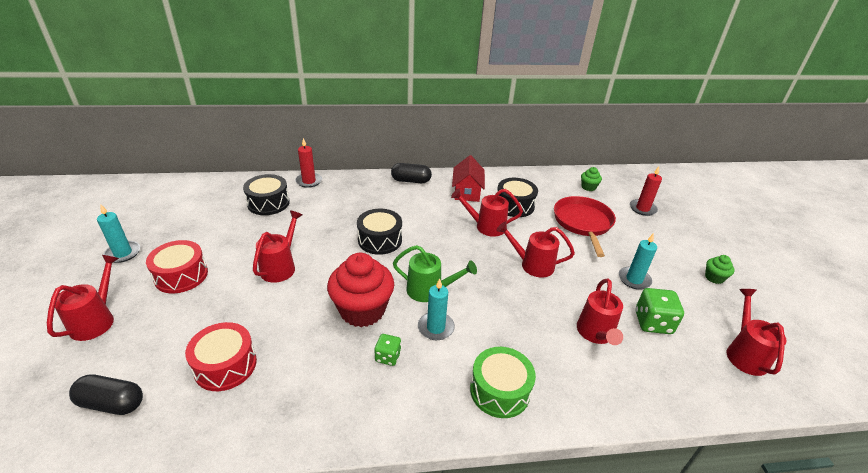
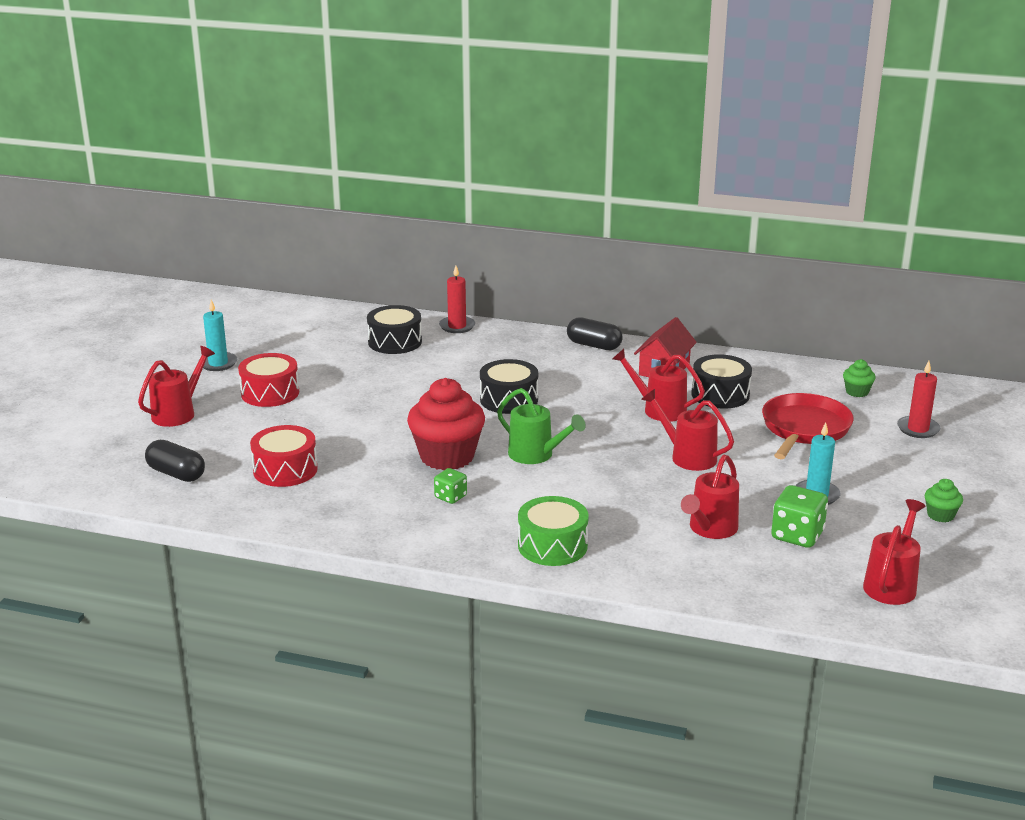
camera: 25 degrees right, 10 degrees down
red watering can [253,210,302,283] -> none
turquoise candle [418,278,455,340] -> none

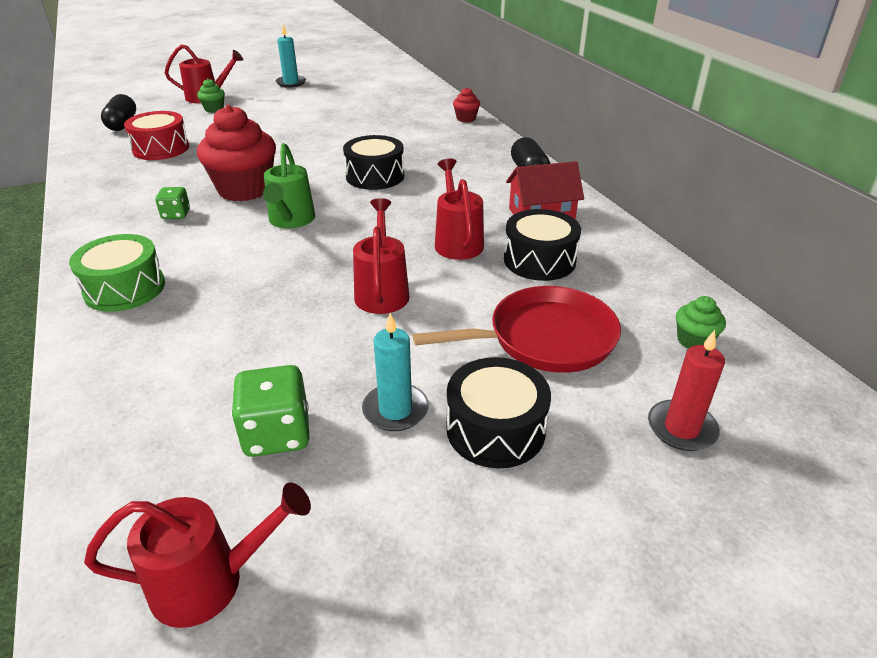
camera: 50 degrees right, 10 degrees up
red drum [238,353,299,407] -> none
black drum [367,305,422,354] -> black drum moved to [446,357,551,468]
red candle [439,266,475,333] -> red cupcake [453,87,480,122]
red watering can [681,455,739,539] -> none
green cupcake [925,479,963,522] -> green cupcake moved to [197,78,225,112]

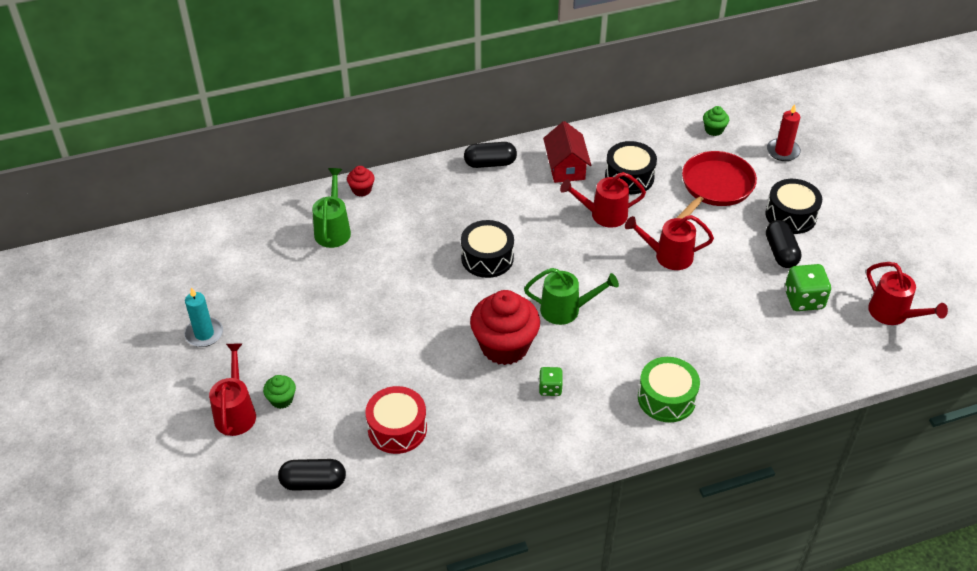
camera: 85 degrees left, 10 degrees up
red watering can [84,482,311,628] -> red watering can turned 150 degrees clockwise [866,262,948,325]
turquoise candle [362,313,429,431] -> black capsule [766,220,801,268]
red pan [413,286,621,373] -> red pan turned 45 degrees clockwise [677,151,757,219]
none -> green watering can [312,168,351,248]

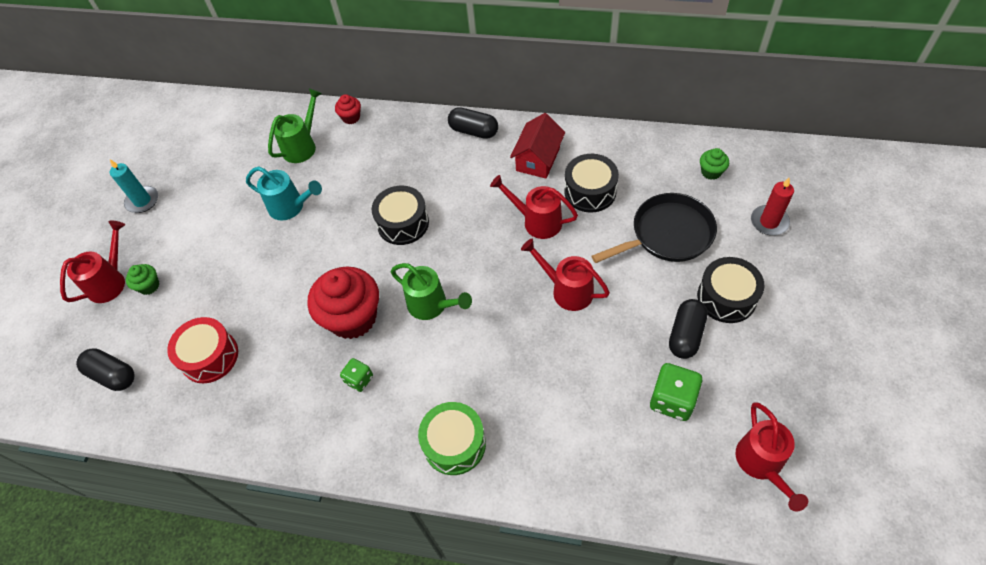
camera: 35 degrees right, 10 degrees up
red pan [677,151,757,219] -> black pan [592,193,717,263]
none -> turquoise watering can [246,166,322,220]

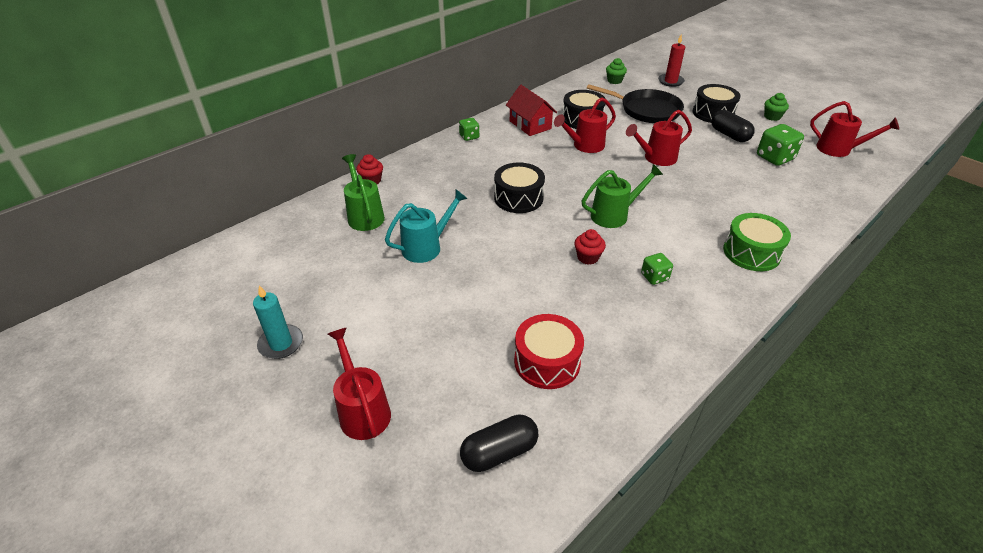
camera: 60 degrees left, 15 degrees down
green cupcake [126,264,159,295] -> green cupcake moved to [764,93,789,121]
red cupcake [307,267,379,339] -> red cupcake [574,229,606,265], size x0.45
black capsule [448,107,498,139] -> green dice [459,118,479,141]
black pan [592,193,717,263] -> black pan turned 105 degrees clockwise [587,84,684,123]

